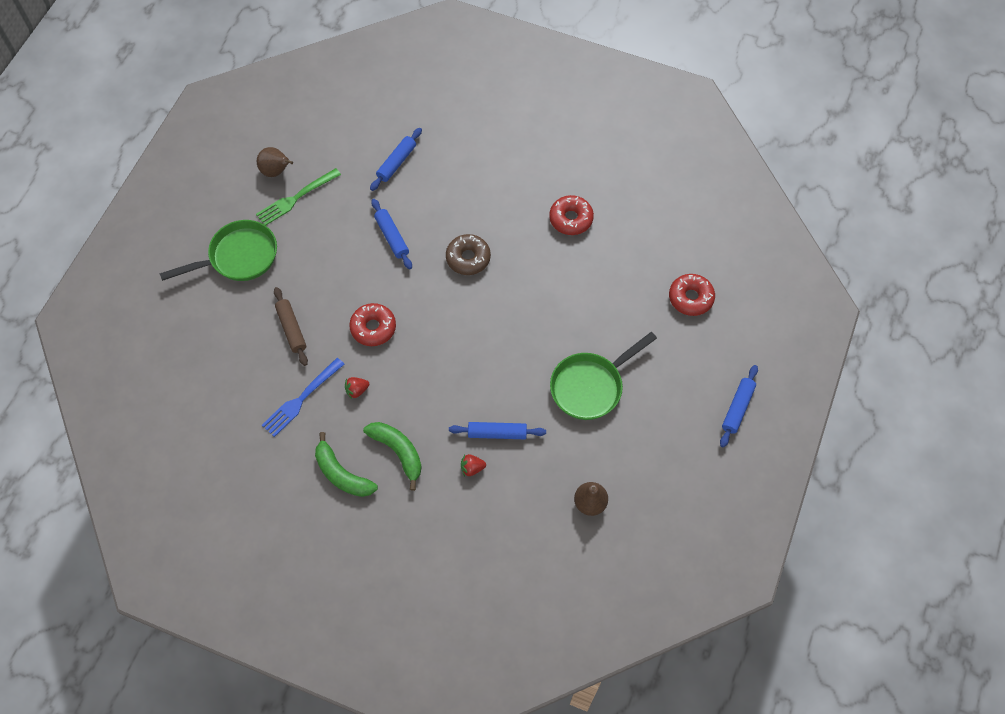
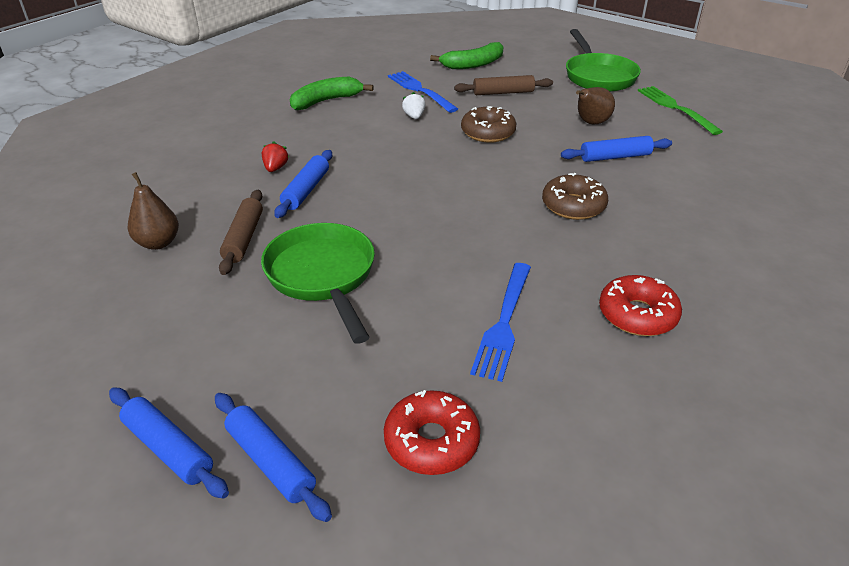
camera: 105 degrees right, 25 degrees down
brown pear [257,147,293,177] -> brown pear moved to [576,87,615,124]
red strawberry [345,377,369,399] -> white strawberry [402,92,426,119]
red donut [349,303,396,346] -> brown donut [461,106,516,143]
green banana [363,422,422,491] -> green banana moved to [430,42,504,69]
blue rolling pin [370,128,422,191] -> blue rolling pin moved to [215,393,332,522]
none -> brown rolling pin [219,190,263,275]
none -> blue fork [470,263,531,382]

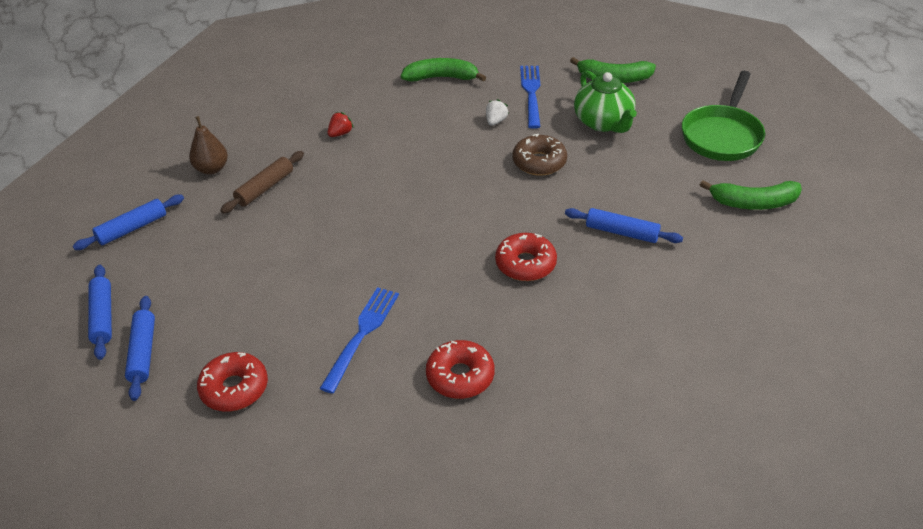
camera: 35 degrees right, 5 degrees up
green pan [261,223,375,344] -> none
blue rolling pin [274,150,332,218] -> blue rolling pin moved to [73,195,184,250]
brown rolling pin [454,75,553,95] -> green teapot [574,71,637,133]
blue fork [470,263,531,382] -> blue fork turned 150 degrees clockwise [319,287,399,394]
brown donut [542,173,608,220] -> red donut [495,233,557,281]
brown pear [576,87,615,124] -> none
green fork [638,86,723,135] -> green banana [700,180,802,210]

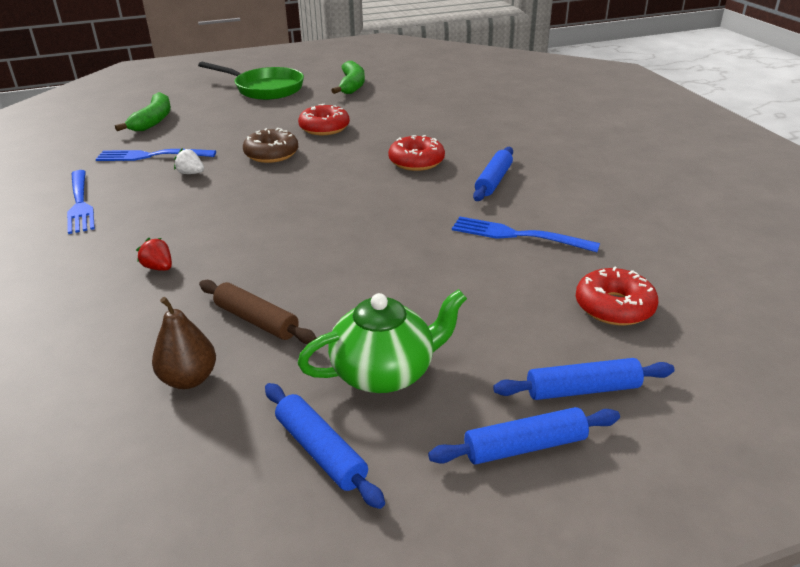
camera: 90 degrees left, 10 degrees down
green banana [401,58,487,82] -> blue fork [67,170,95,234]
red donut [426,340,495,399] -> red donut moved to [298,104,350,135]
blue rolling pin [565,208,683,243] -> blue rolling pin moved to [473,147,513,201]
green teapot [574,71,637,133] -> green teapot moved to [298,289,467,393]

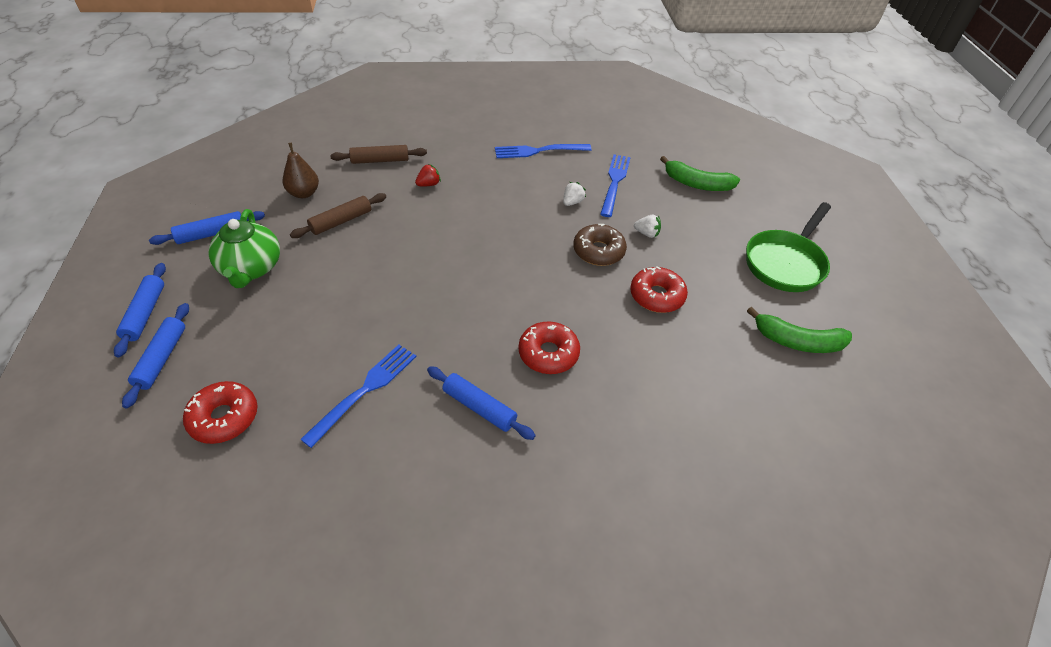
camera: 100 degrees right, 15 degrees up
none -> brown rolling pin [330,145,427,164]
none -> white strawberry [634,215,661,238]

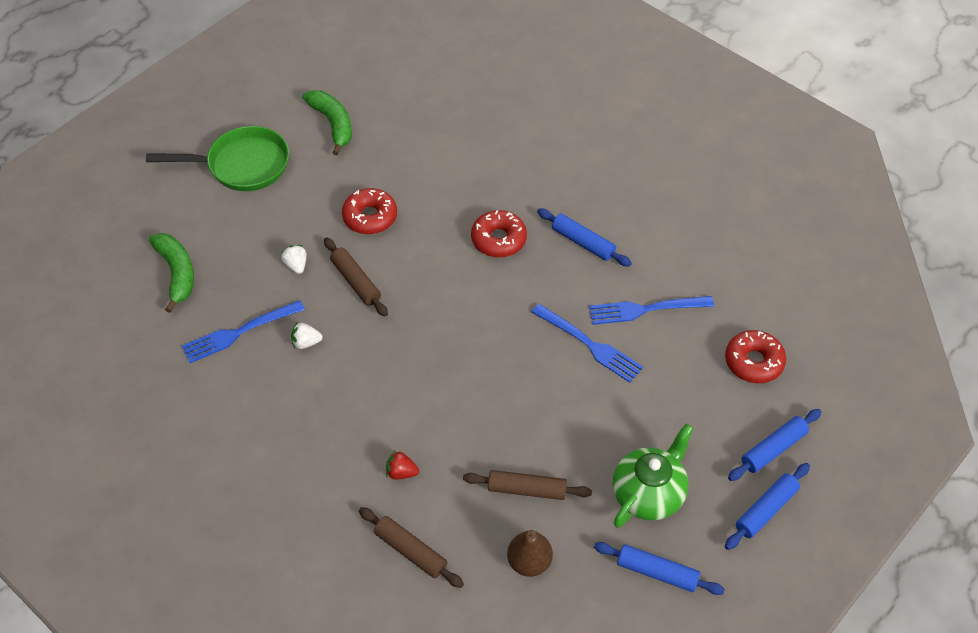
camera: 130 degrees left, 5 degrees up
blue rolling pin [427,366,536,440] -> blue rolling pin turned 45 degrees counterclockwise [537,208,632,266]
blue fork [495,144,591,158] -> blue fork moved to [532,304,643,383]
brown donut [573,224,627,266] -> brown rolling pin [324,238,388,317]

